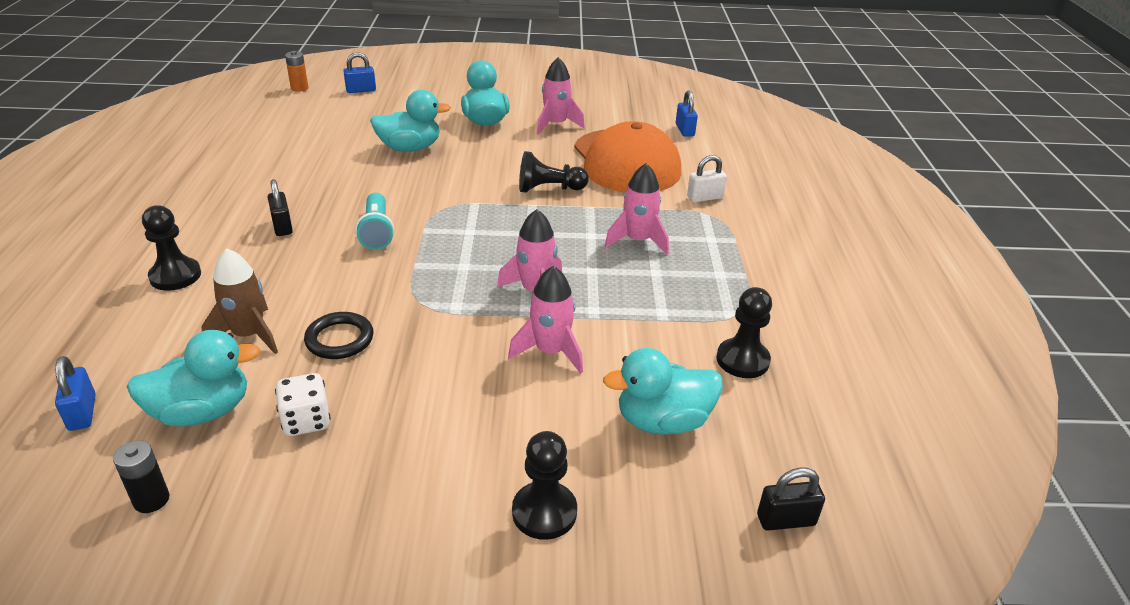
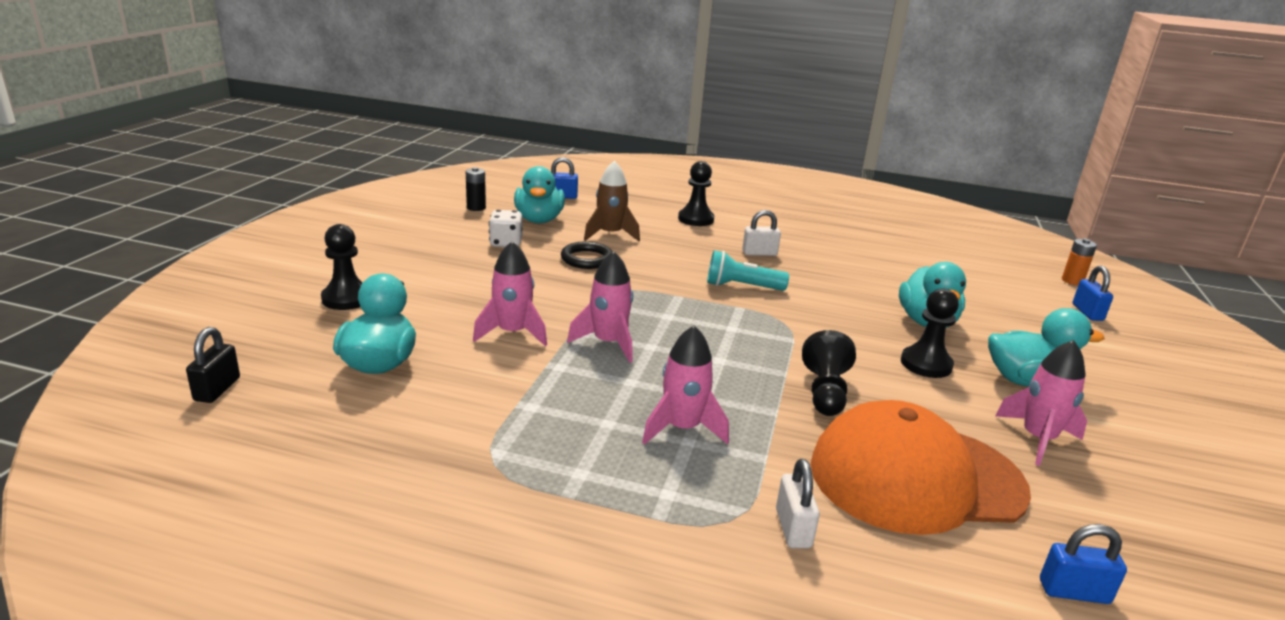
camera: 105 degrees right, 10 degrees down
black padlock [267,179,293,236] -> white padlock [742,210,781,256]
black pawn [716,287,772,378] -> black pawn moved to [901,289,959,378]

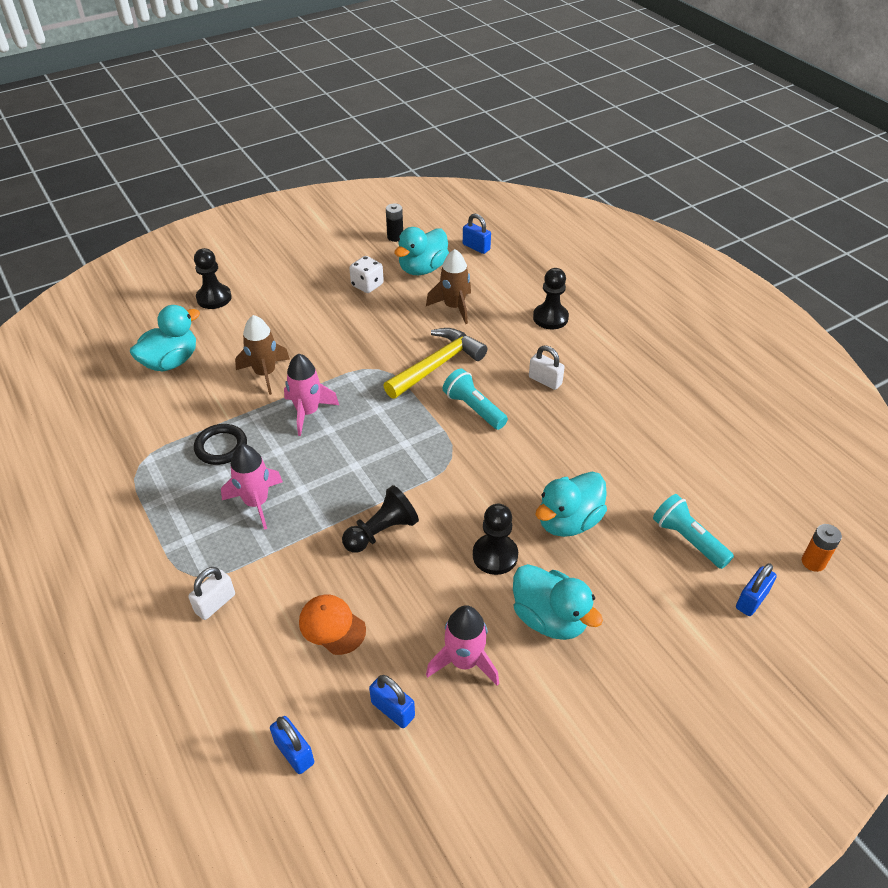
camera: 45 degrees right, 20 degrees up
black padlock [186,327,240,403] -> none
pink rocket [473,241,547,346] -> brown rocket [235,315,290,395]
black ring [561,242,613,269] -> black ring moved to [194,424,247,465]
orange cap [810,400,1031,535] -> orange cap [299,595,366,655], size x0.43
none -> blue padlock [369,675,415,728]
none -> yellow hammer [383,328,487,399]
none -> turquoise flashlight [653,494,734,569]

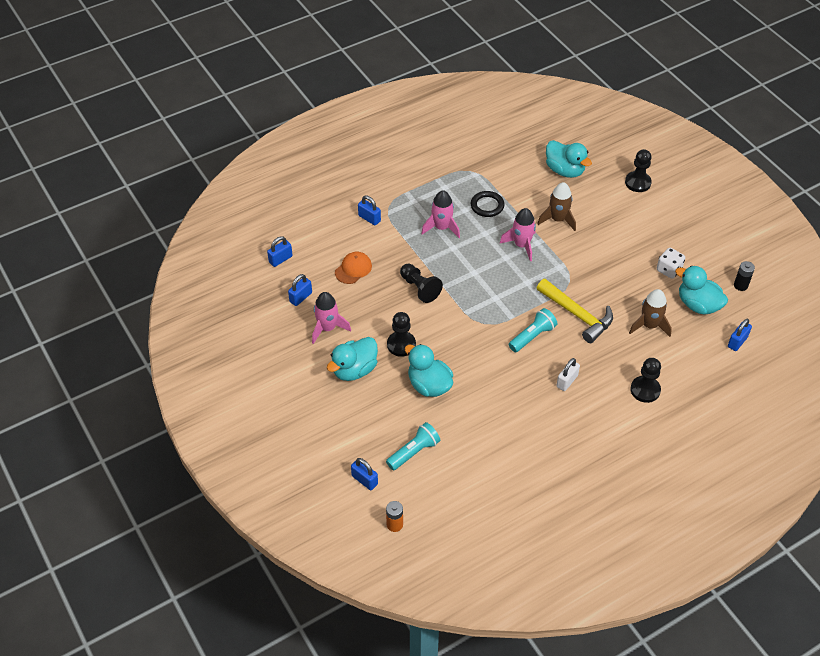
camera: 90 degrees right, 5 degrees up
white padlock [188,567,235,620] -> blue padlock [358,195,381,225]

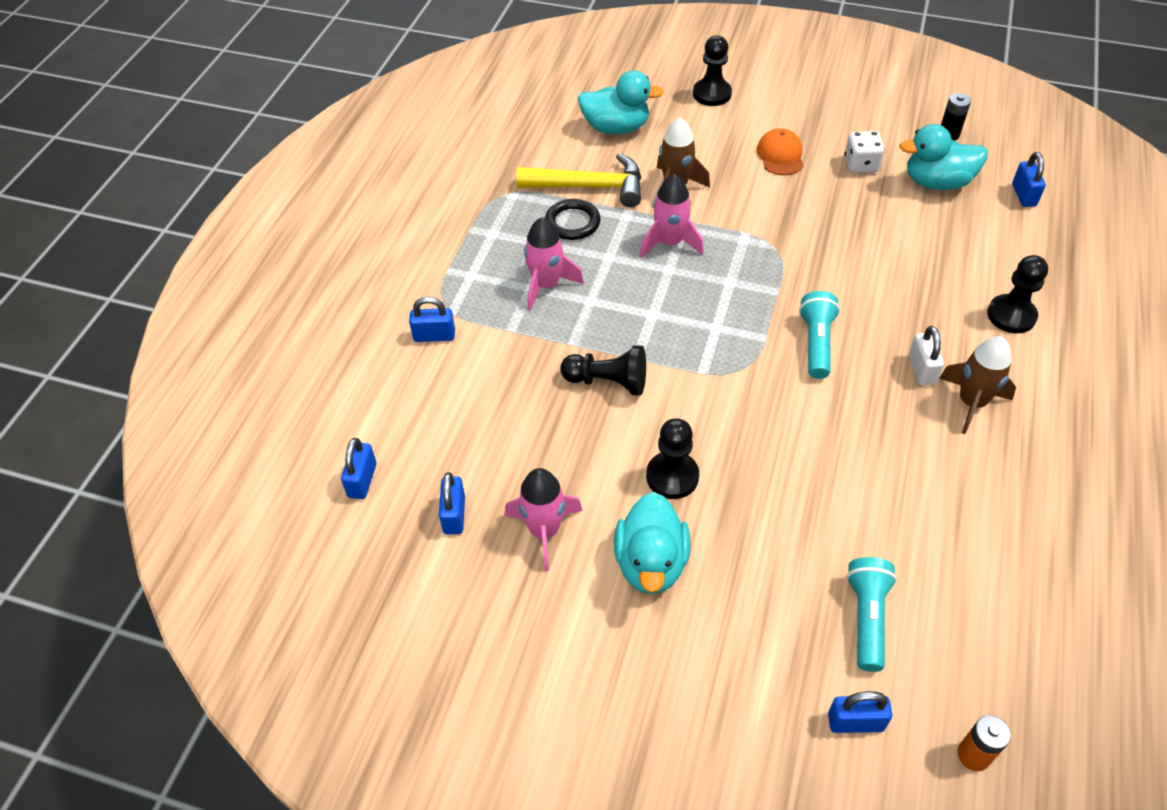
camera: 40 degrees left, 0 degrees up
orange cap [335,252,372,284] -> orange cap moved to [757,128,803,175]
turquoise duck [405,344,453,397] -> none
yellow hammer [537,279,613,343] -> yellow hammer moved to [516,153,641,207]
brown rocket [629,289,672,337] -> brown rocket moved to [939,336,1016,434]

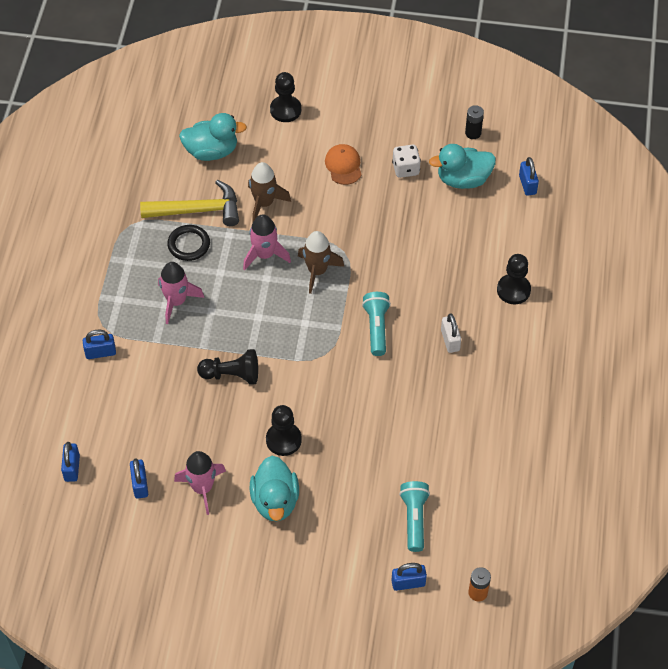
camera: 10 degrees left, 5 degrees up
brown rocket [939,336,1016,434] -> brown rocket moved to [298,231,344,294]

